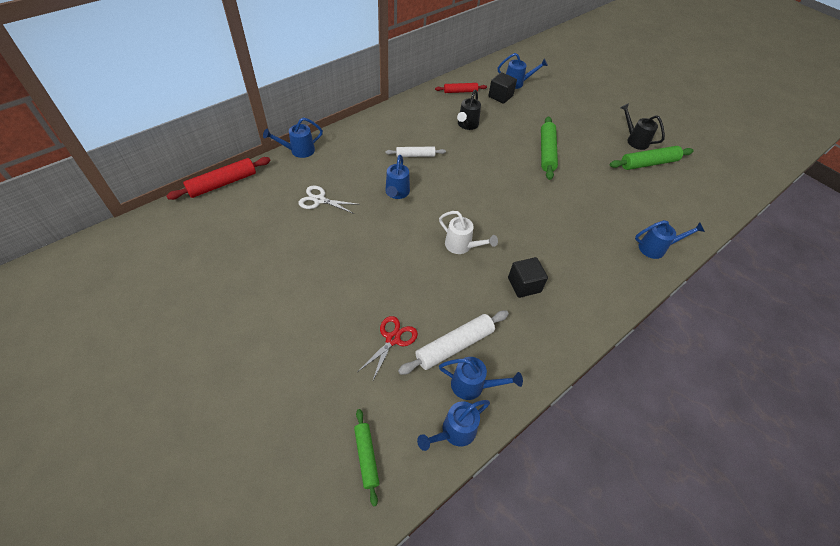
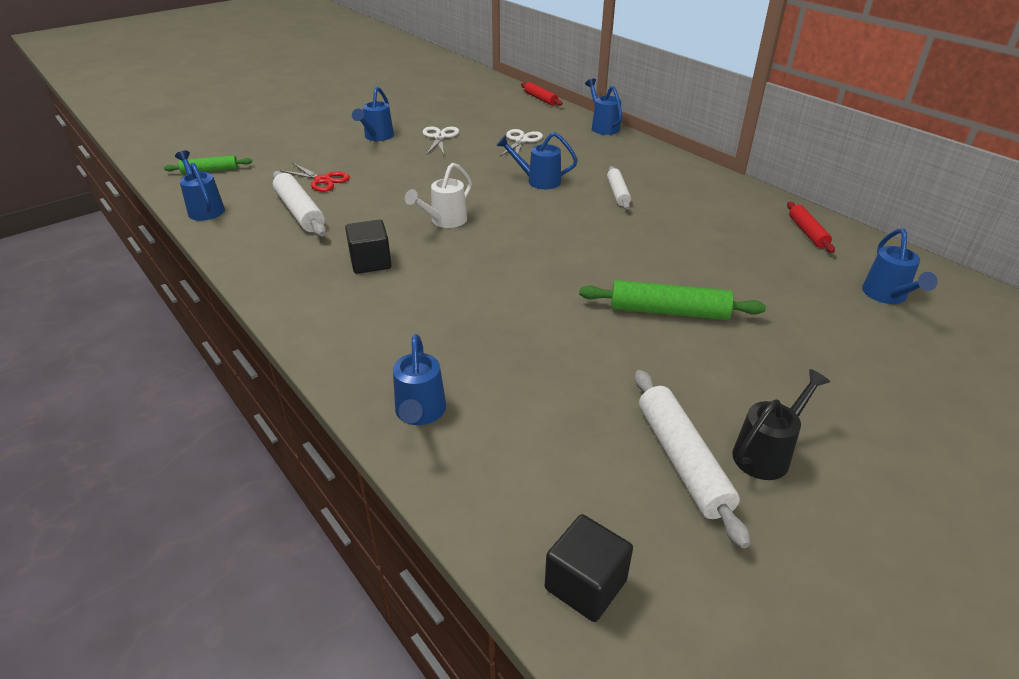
camera: 95 degrees right, 15 degrees down
red rolling pin [166,157,271,200] -> red rolling pin [521,82,563,106], size x0.63
blue watering can [439,357,523,400] -> blue watering can moved to [352,87,394,141]
black watering can [457,90,481,130] -> none
black cube [488,72,517,104] -> black cube moved to [545,514,633,622]
green rolling pin [610,146,694,170] -> white rolling pin [635,370,750,548]
none -> white scissors [423,126,459,155]

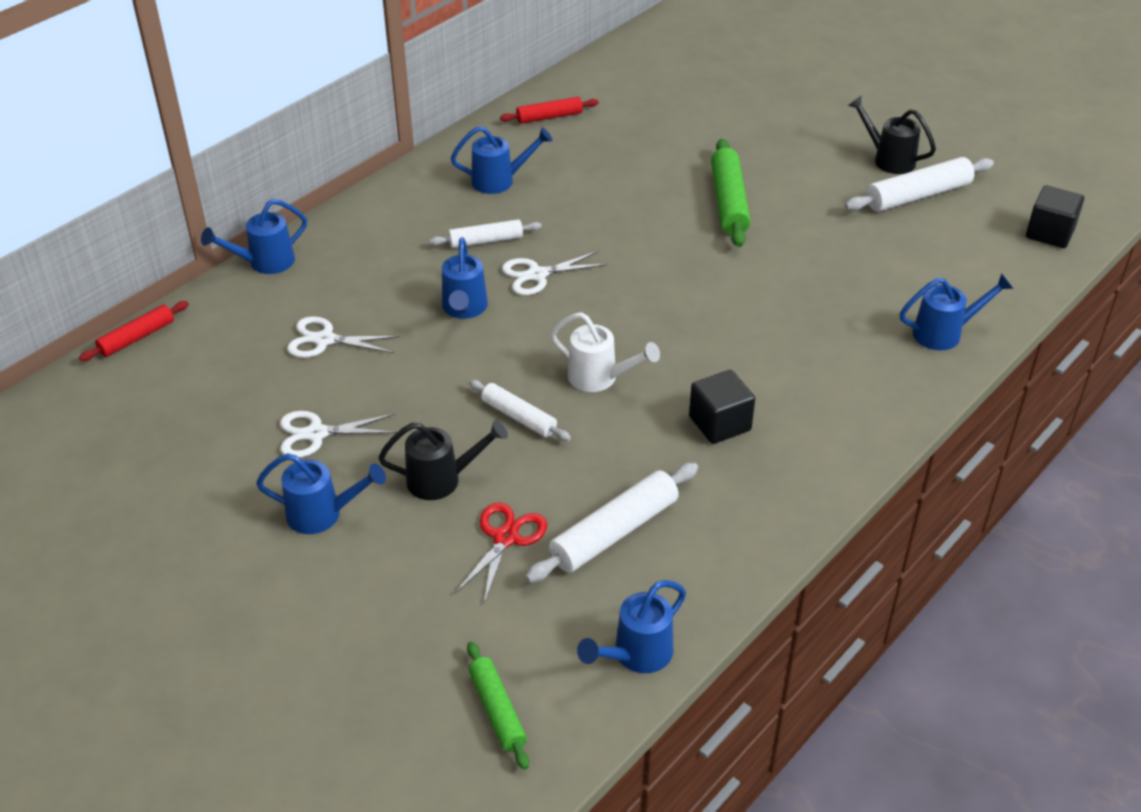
camera: 100 degrees left, 5 degrees up
blue watering can [862,228,938,304] -> blue watering can moved to [451,126,553,194]
none -> black watering can [378,420,508,500]
none -> white rolling pin [469,380,571,441]
none -> white scissors [502,251,607,295]

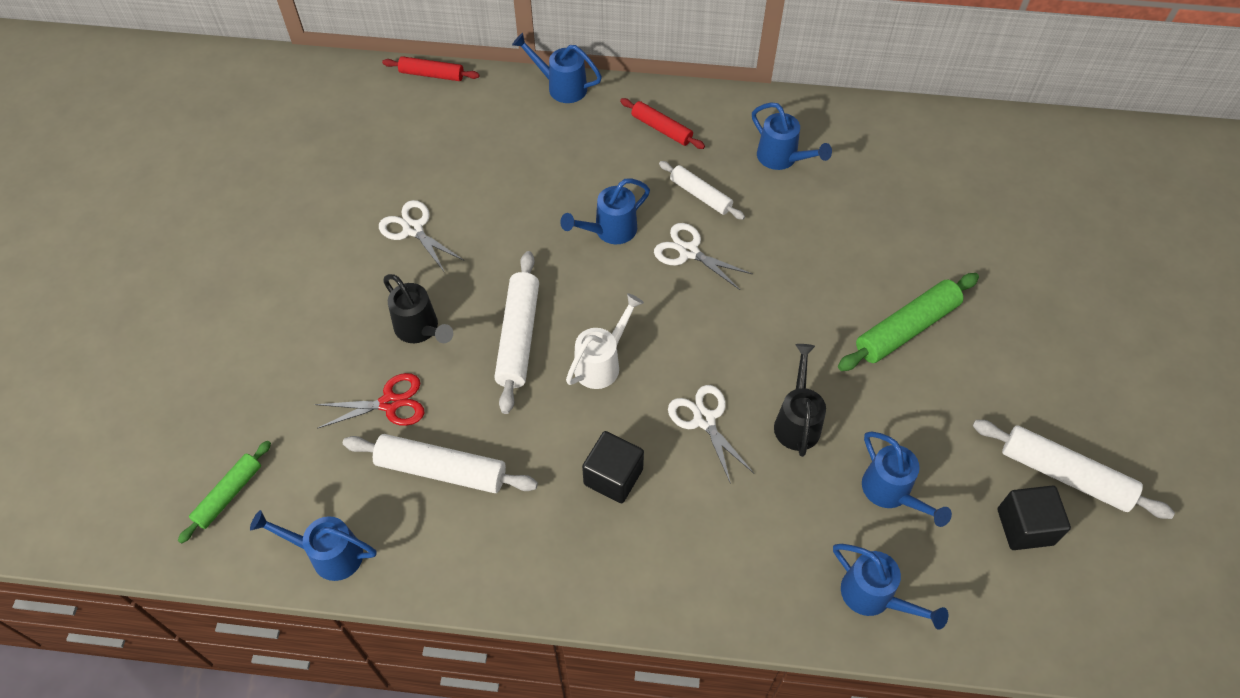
camera: 55 degrees right, 15 degrees up
blue watering can [256,453,386,534] -> blue watering can moved to [862,431,952,527]
white scissors [287,316,400,358] -> white scissors moved to [668,385,754,484]
white rolling pin [469,380,571,441] -> white rolling pin [494,251,539,414], size x1.60
red rolling pin [500,97,599,124] -> red rolling pin moved to [620,98,705,149]
white watering can [551,312,660,392] -> white watering can turned 135 degrees counterclockwise [566,293,644,389]
black watering can [848,95,936,174] -> black watering can moved to [774,344,826,457]
black cube [1026,185,1084,248] -> black cube moved to [998,485,1071,550]

